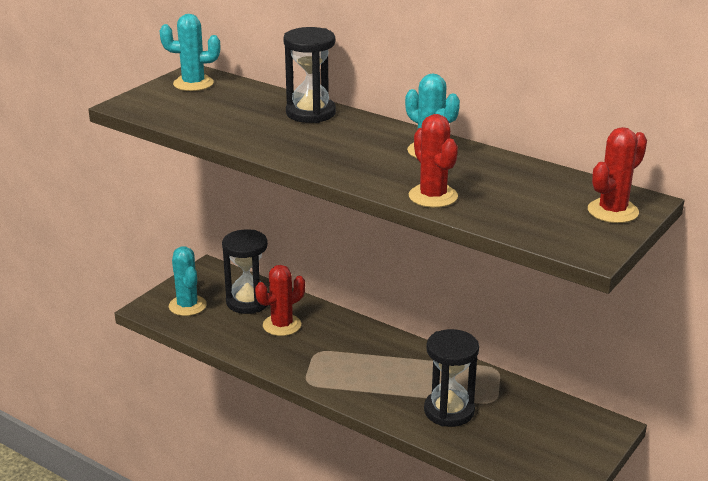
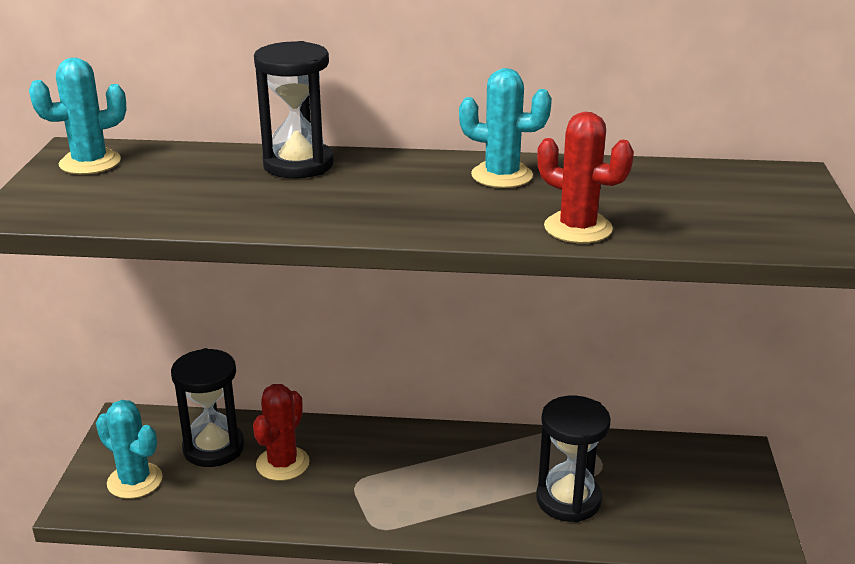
camera: 30 degrees left, 0 degrees up
red cactus [588,127,647,223] -> none

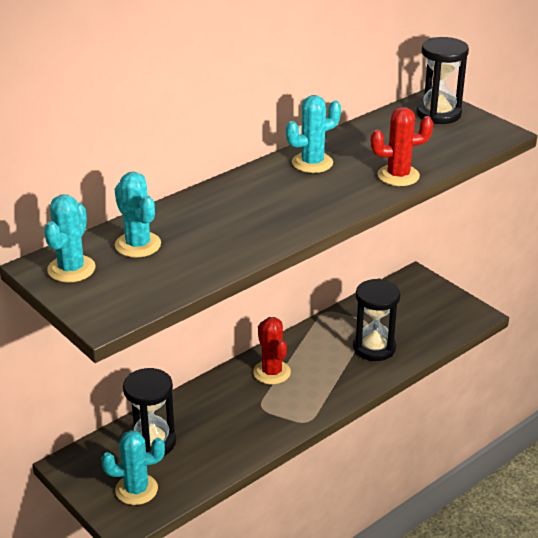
camera: 45 degrees left, 5 degrees up
red cactus [253,384,309,481] -> red cactus moved to [253,317,291,384]
black hourglass [254,41,334,178] -> black hourglass moved to [417,37,469,124]
none -> turquoise cactus [115,172,161,258]

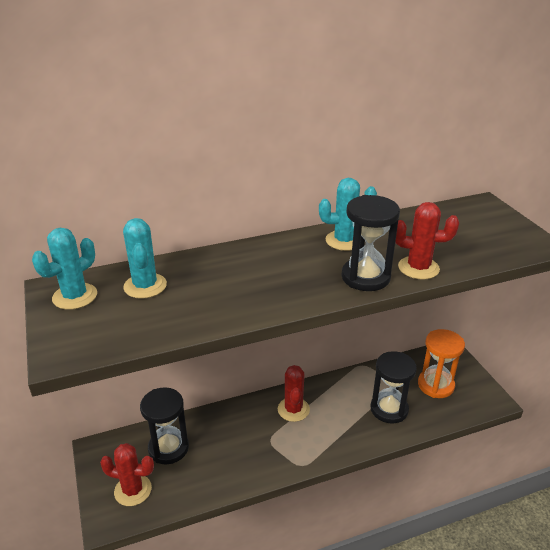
camera: 20 degrees right, 0 degrees up
turquoise cactus [101,430,165,505] -> red cactus [100,443,154,506]
black hourglass [417,37,469,124] -> black hourglass moved to [341,195,400,291]
none -> orange hourglass [418,329,465,398]

